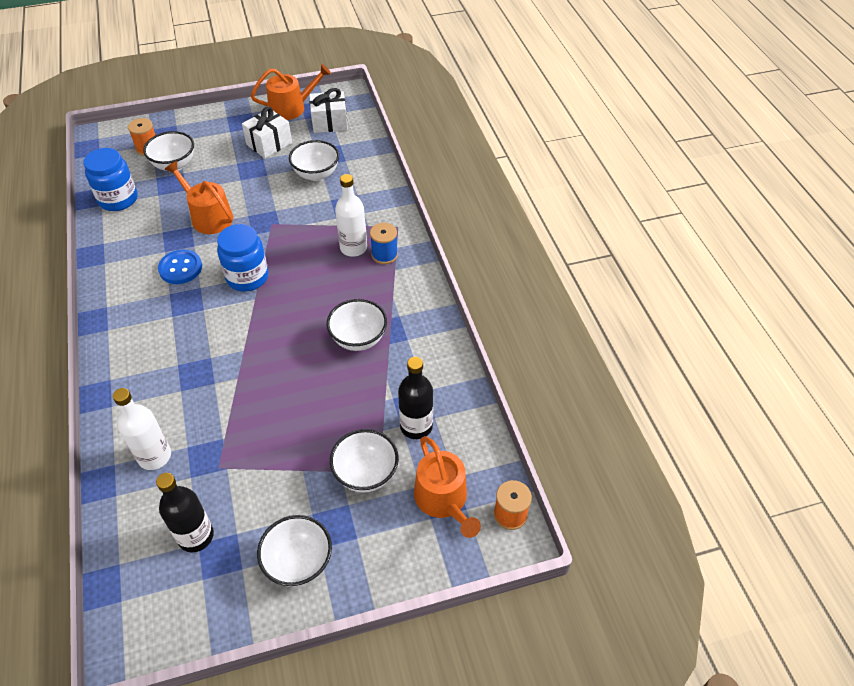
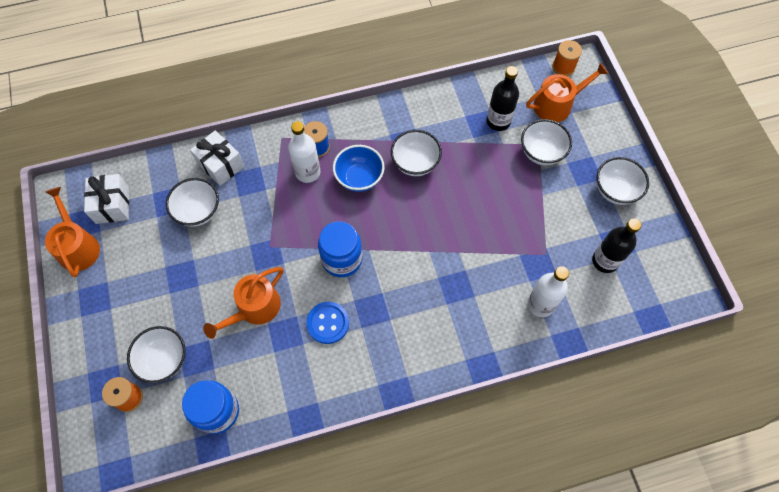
camera: 90 degrees left, 15 degrees up
white gift [242,107,292,158] -> white gift moved to [190,130,244,186]
none -> blue bowl [333,145,385,192]

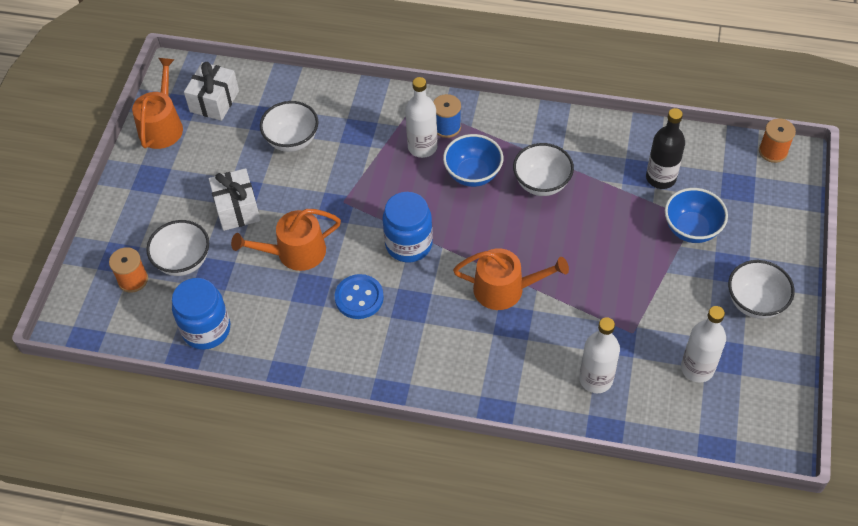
camera: 30 degrees right, 10 degrees down
white gift [190,130,244,186] -> white gift moved to [209,168,260,231]
white bowl [521,119,572,165] -> blue bowl [665,188,728,243]
orange watering can [526,63,609,122] -> orange watering can moved to [453,248,569,310]
black bottle [592,218,641,273] -> white bottle [681,306,726,382]

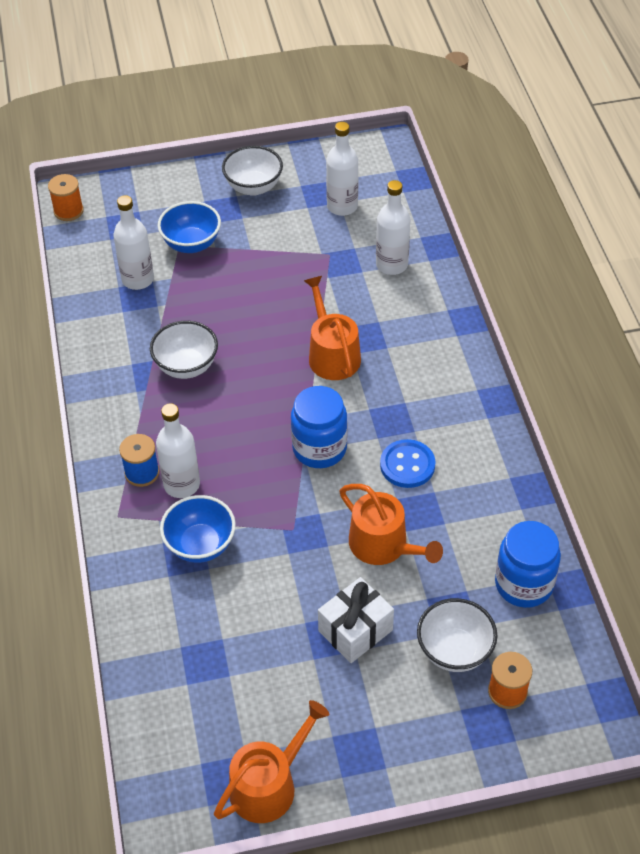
camera: 115 degrees left, 5 degrees down
orange watering can [132,58,183,149] -> orange watering can turned 150 degrees clockwise [214,700,329,823]
white gift [184,62,239,121] -> none
white bowl [260,101,318,152] -> none
blue bowl [443,134,503,187] -> blue bowl moved to [160,495,236,563]
black bottle [646,108,685,189] -> white bottle [114,195,154,290]

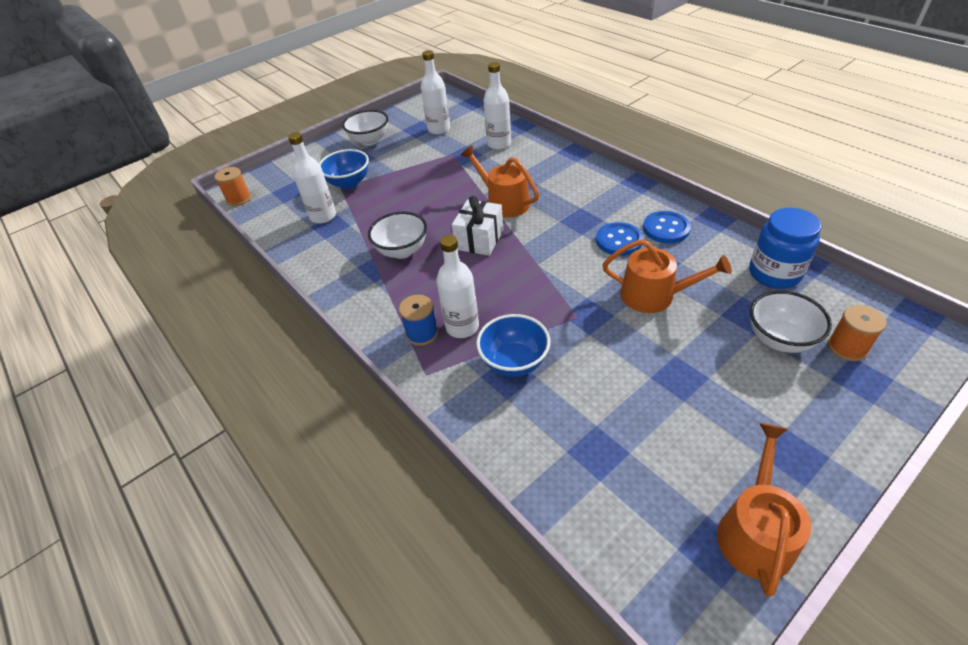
camera: 25 degrees left, 5 degrees down
blue jar [291,386,347,468] -> none
white gift [318,577,394,663] -> white gift moved to [452,196,503,256]
none -> blue button [643,211,691,244]

